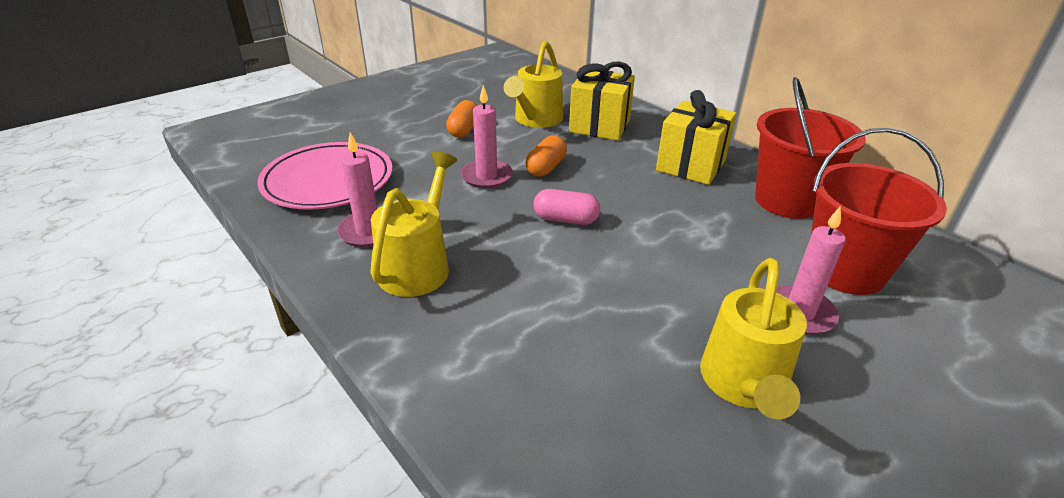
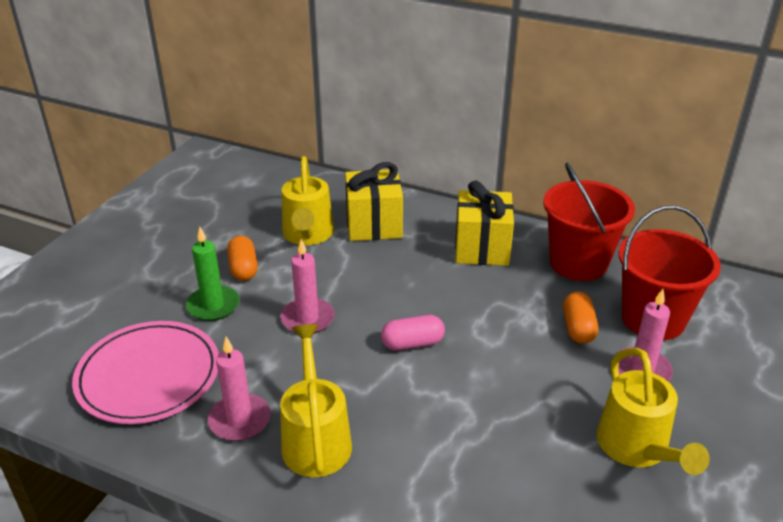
camera: 25 degrees left, 0 degrees up
orange capsule [526,135,567,177] -> orange capsule moved to [563,292,598,344]
none -> green candle [186,227,240,321]

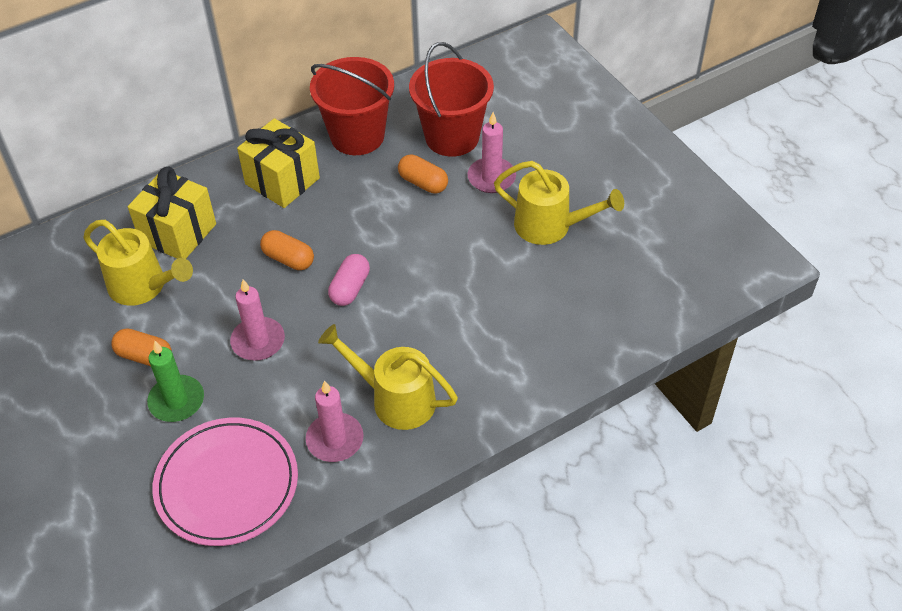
camera: 55 degrees left, 15 degrees up
none -> orange capsule [260,230,314,270]

